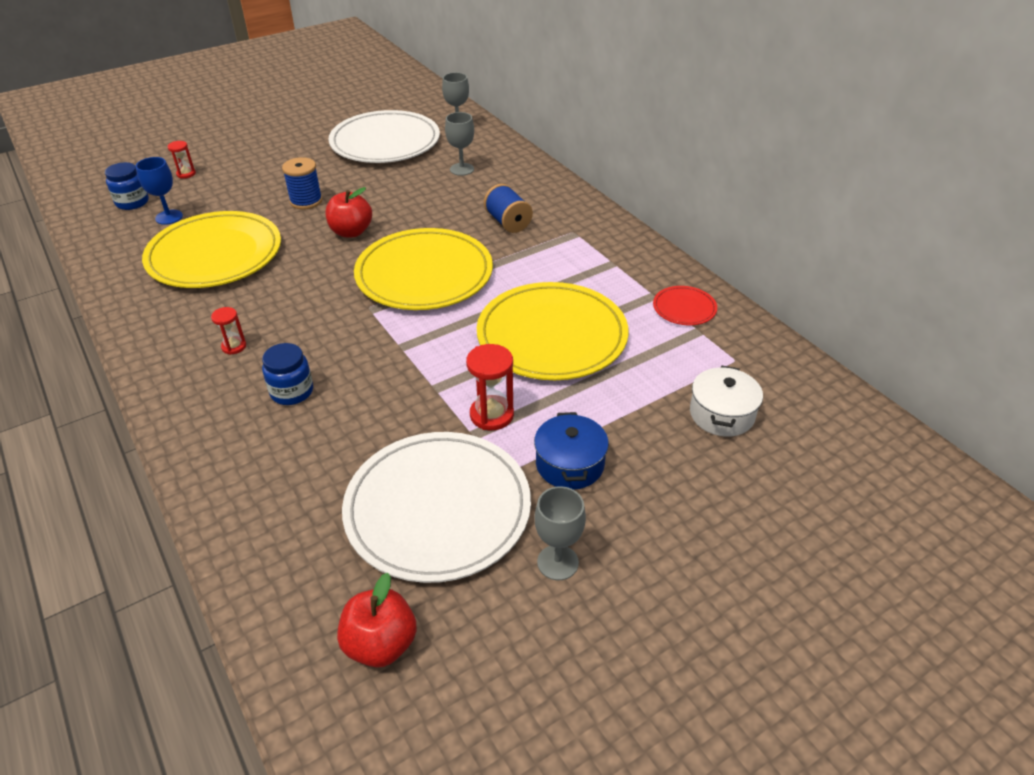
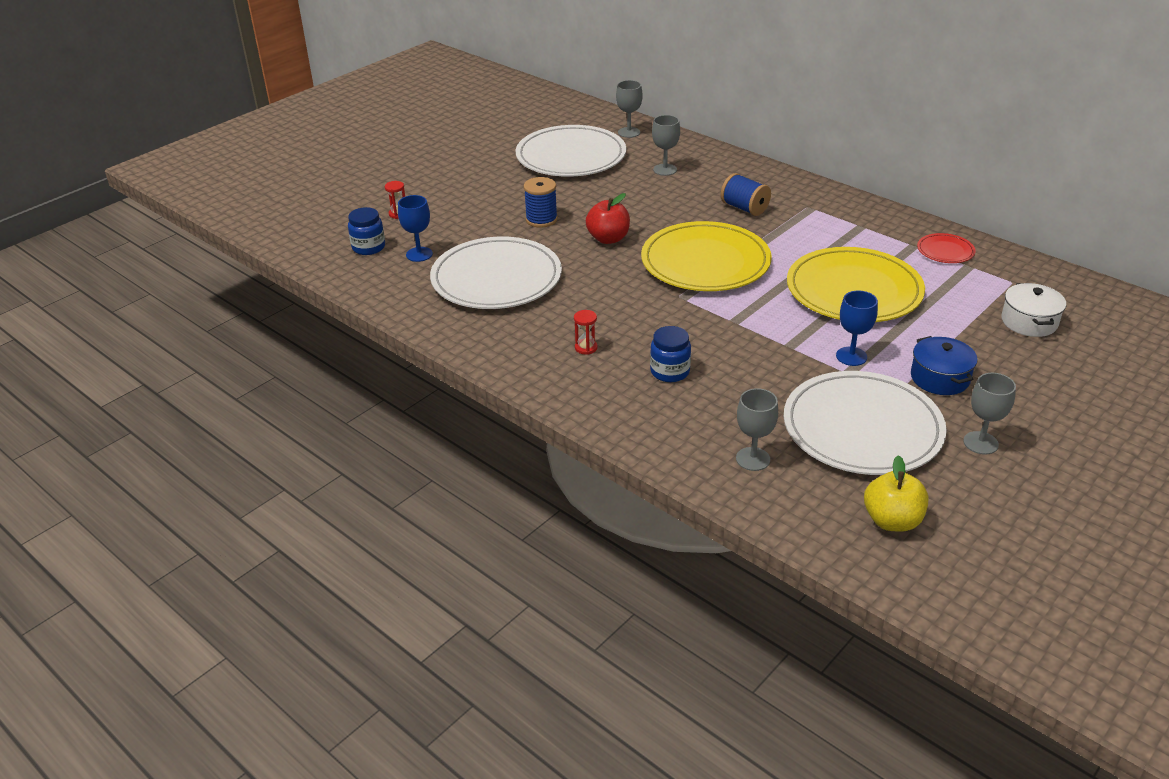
camera: 15 degrees left, 5 degrees down
yellow plate [142,211,281,288] -> white plate [430,237,562,309]
red apple [337,573,417,668] -> yellow apple [864,455,928,532]
red hourglass [466,344,514,430] -> blue goblet [836,291,878,366]
none -> grey goblet [736,388,778,471]

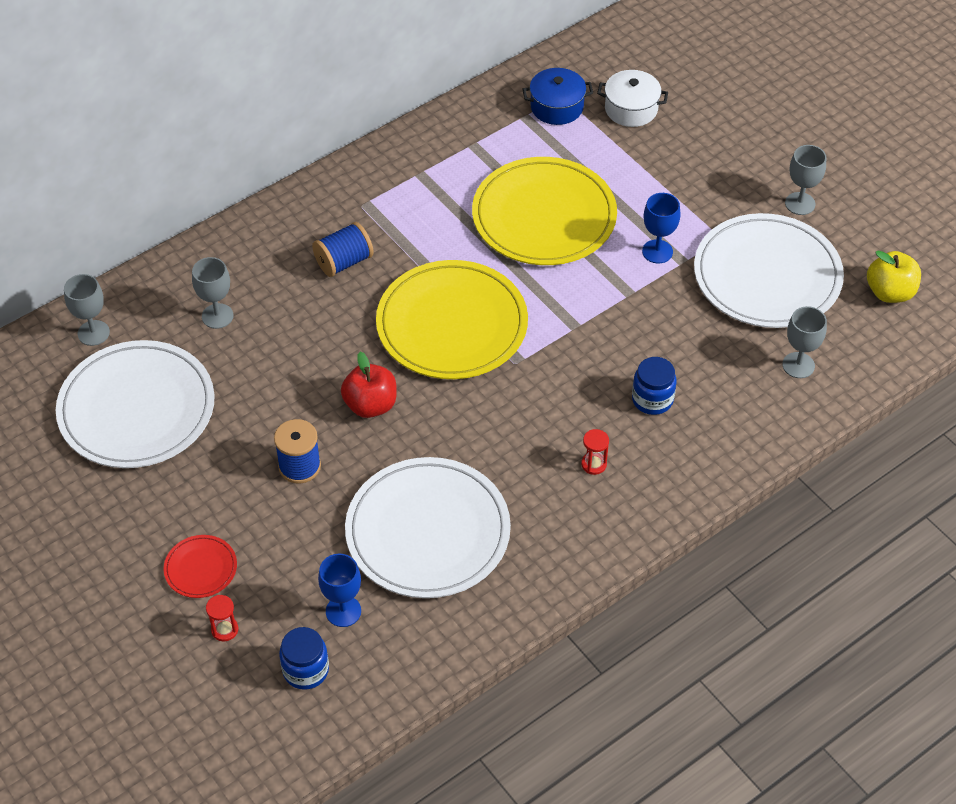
camera: 80 degrees left, 15 degrees up
blue pot [911,336,978,395] -> blue pot moved to [522,68,593,125]
red plate [917,233,976,263] -> red plate moved to [163,535,237,598]

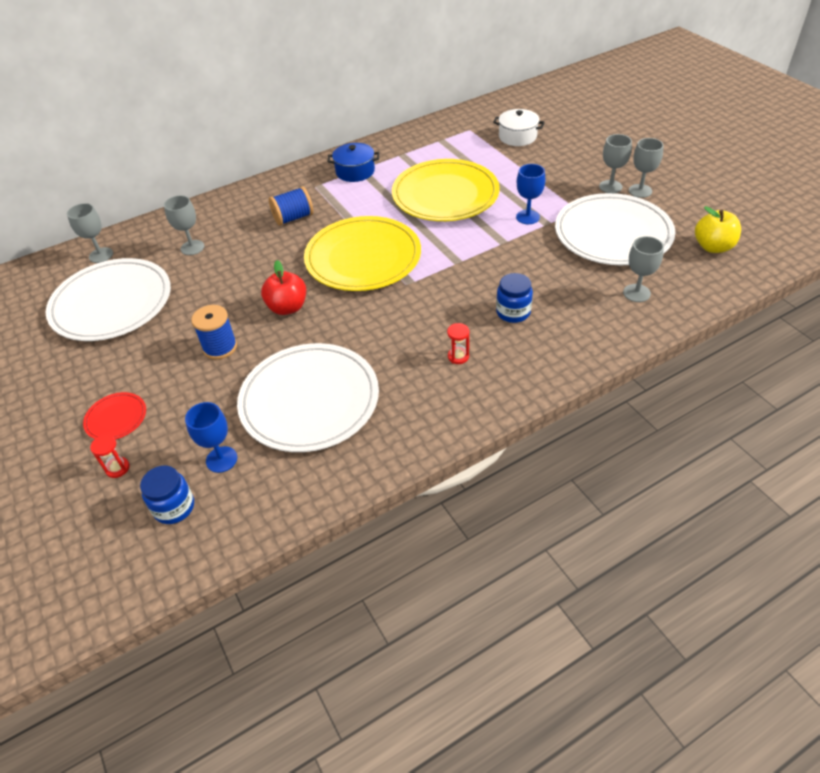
camera: 10 degrees right, 5 degrees down
blue pot [522,68,593,125] -> blue pot moved to [327,143,379,182]
none -> grey goblet [599,134,632,193]

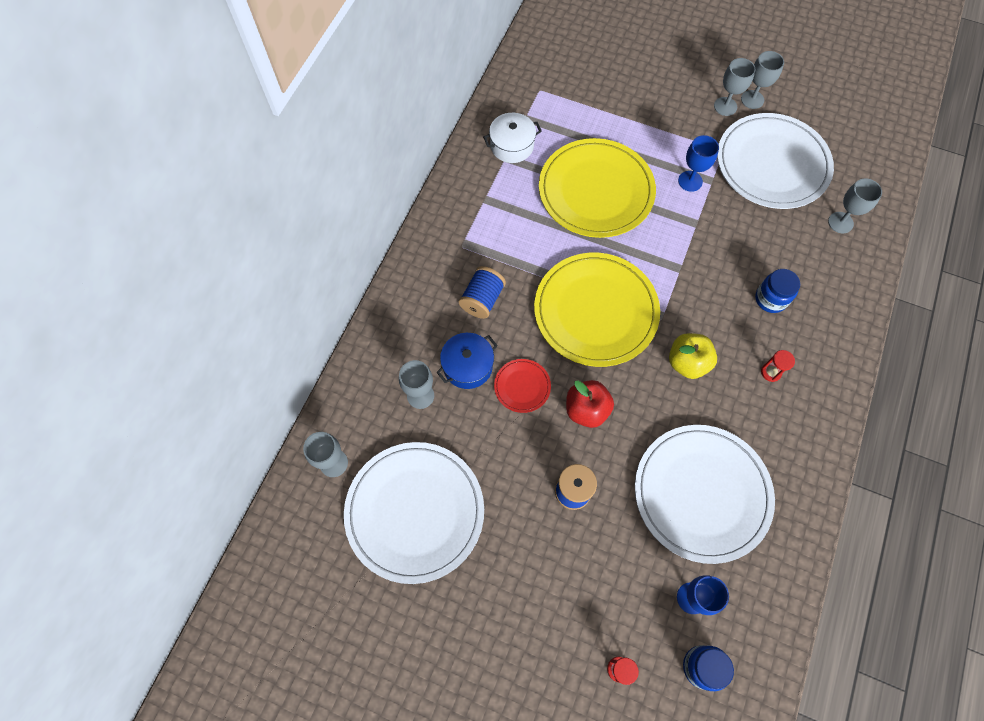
camera: 40 degrees left, 20 degrees up
red plate [83,392,146,440] -> red plate moved to [494,359,551,413]
blue pot [327,143,379,182] -> blue pot moved to [436,333,498,389]
white pot [493,109,545,146] -> white pot moved to [483,113,542,163]
yellow apple [695,206,741,253] -> yellow apple moved to [669,333,717,379]

